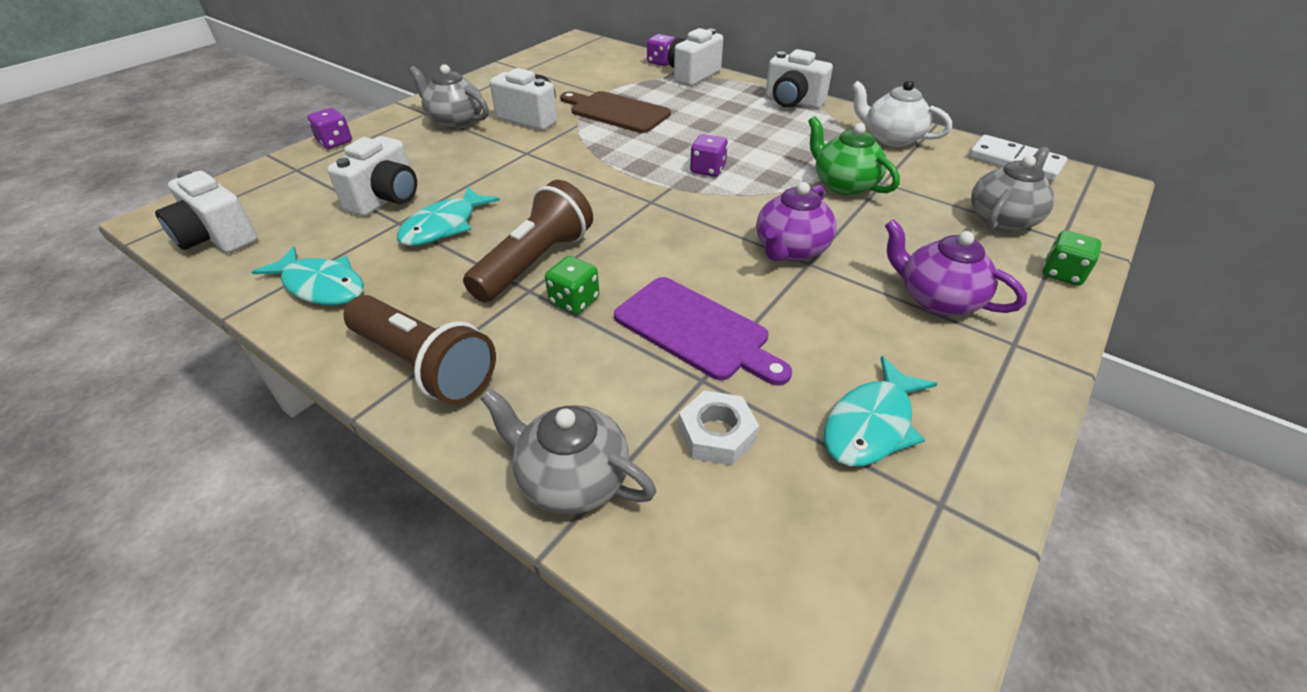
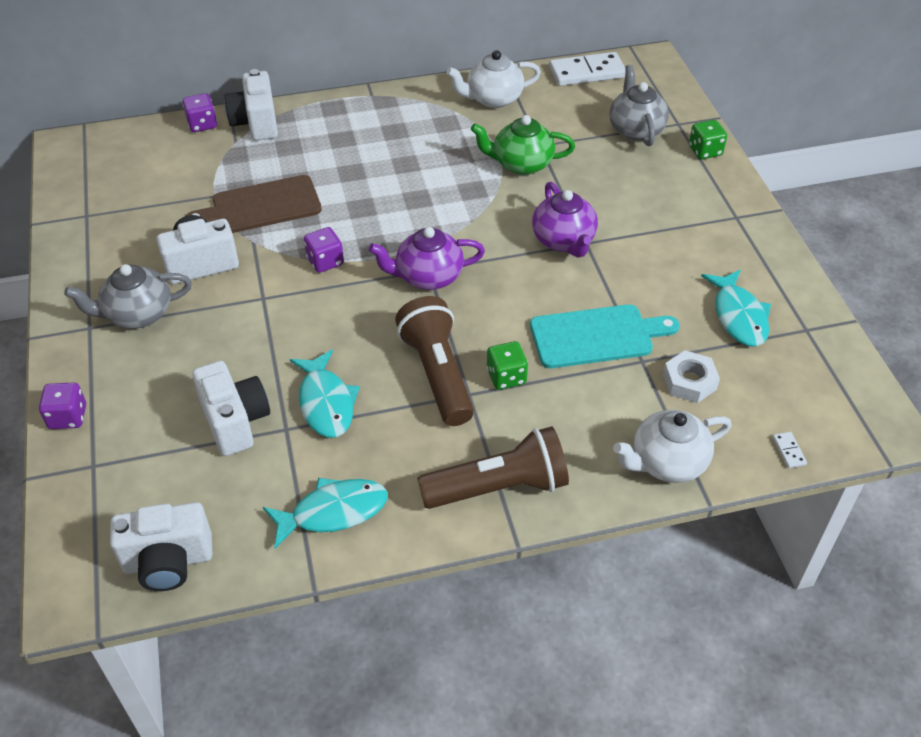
camera: 50 degrees left, 5 degrees up
grey teapot [481,388,656,515] -> white teapot [613,410,731,483]
purple cutting board [614,277,792,386] -> turquoise cutting board [530,304,680,368]
purple dice [690,134,728,177] -> purple dice moved to [304,227,344,273]
white camera [765,49,833,109] -> none
purple teapot [885,219,1027,316] -> purple teapot moved to [369,227,485,290]
none -> white domino [773,432,807,468]

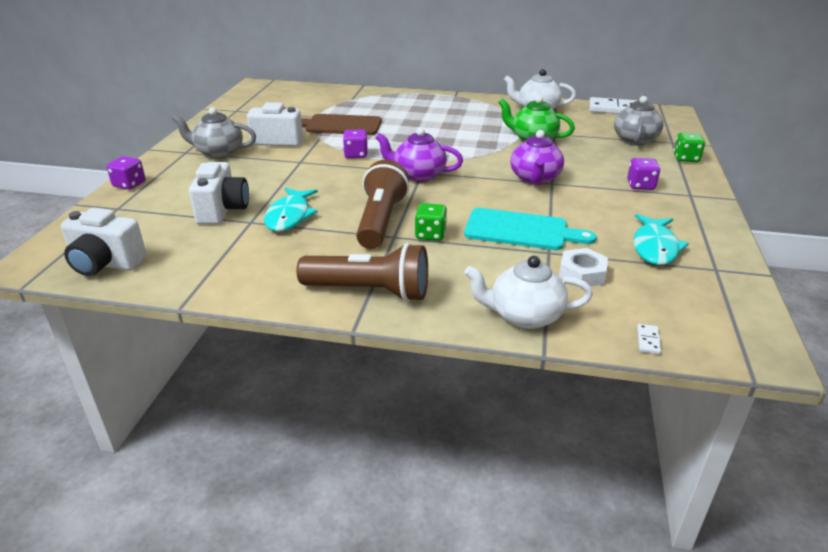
camera: 25 degrees right, 15 degrees down
purple dice [183,93,217,132] -> purple dice moved to [627,158,660,190]
white camera [224,69,278,141] -> none
turquoise fish [263,478,388,549] -> none

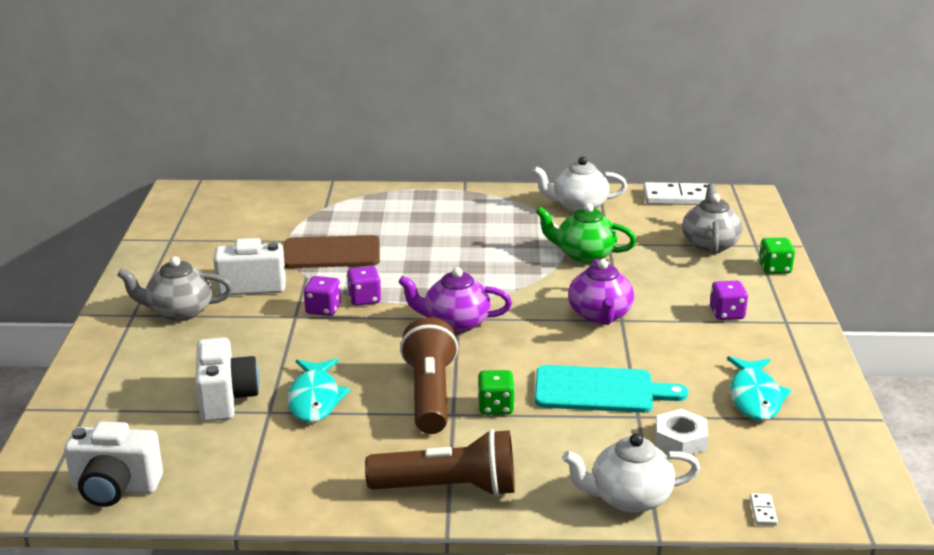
camera: 10 degrees left, 5 degrees down
purple dice [106,156,146,190] -> purple dice moved to [304,276,341,316]

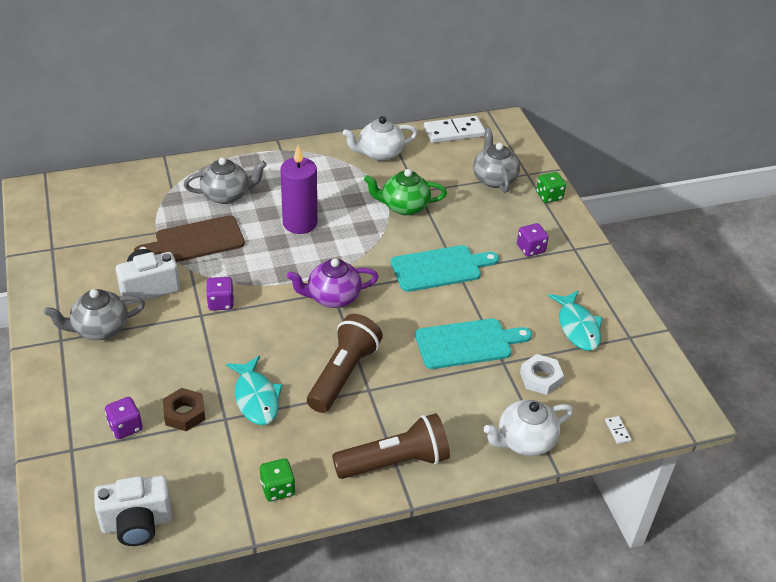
camera: 20 degrees left, 15 degrees up
white camera [196,337,259,422] -> brown nut [163,388,205,431]
purple dice [347,266,381,306] -> purple dice moved to [105,397,143,439]
brown flashlight [400,317,458,434] -> brown flashlight turned 45 degrees clockwise [307,314,383,413]
green dice [478,370,515,415] -> green dice moved to [260,458,295,501]
purple teapot [568,259,634,325] -> turquoise cutting board [391,245,499,292]
none -> grey teapot [184,157,267,204]
none -> purple candle [280,145,317,234]

